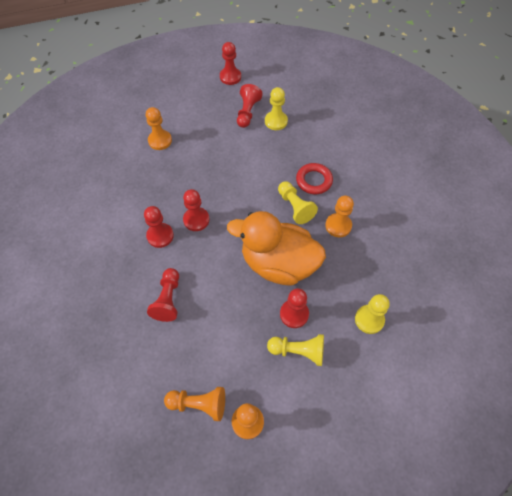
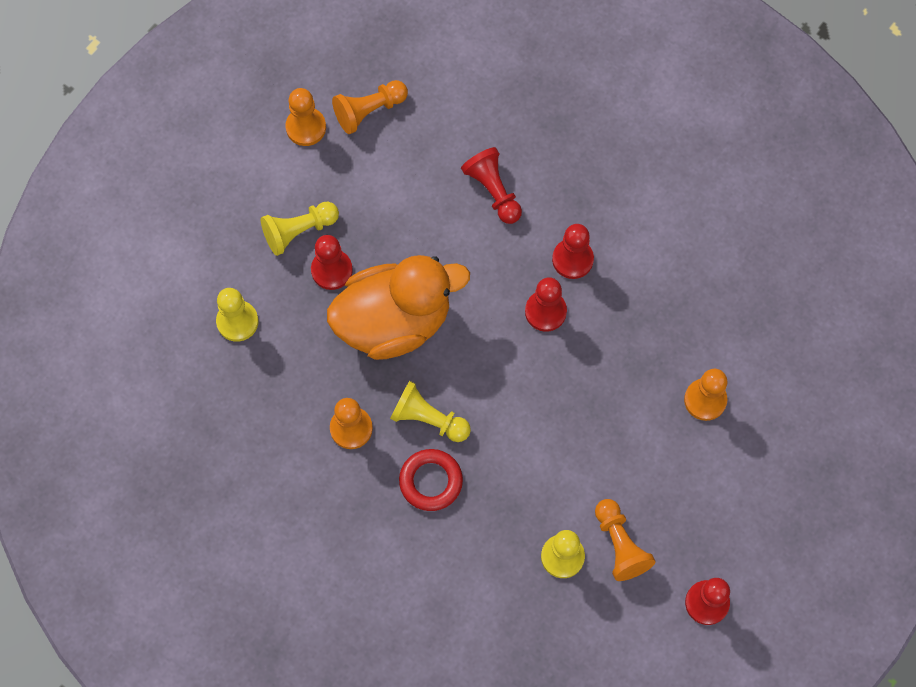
camera: 145 degrees right, 10 degrees up
red pawn [237,84,263,128] -> orange pawn [595,499,656,581]

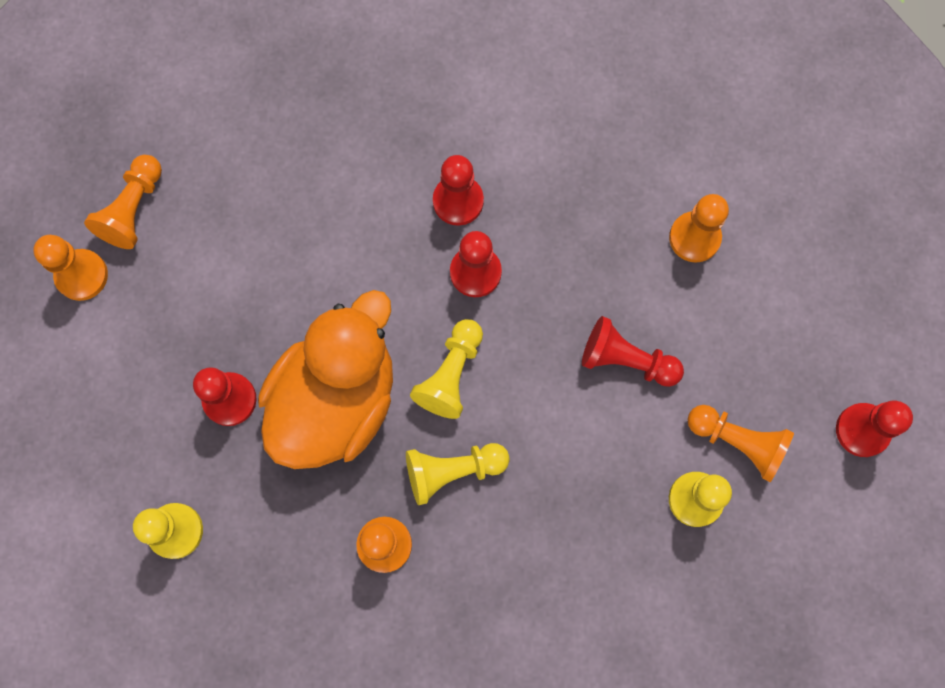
camera: 40 degrees left, 5 degrees up
yellow pawn [261,202,339,256] -> yellow pawn moved to [410,319,483,419]
red ring [399,449,463,511] -> none
red pawn [461,147,522,224] -> red pawn moved to [582,316,684,387]

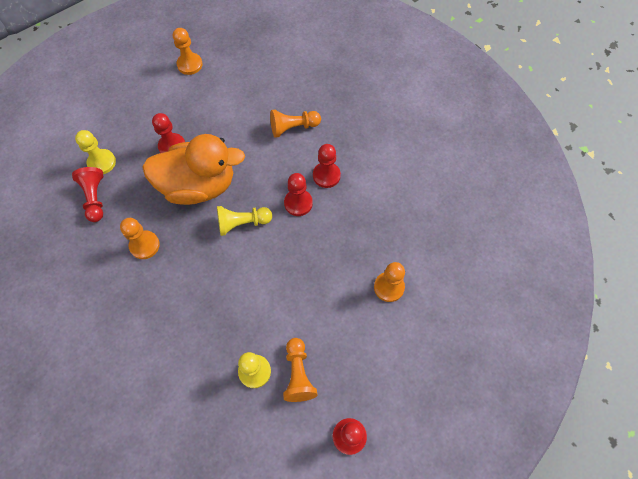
camera: 55 degrees right, 10 degrees down
orange pawn [84,155,162,249] -> orange pawn moved to [270,109,321,138]
yellow pawn [406,443,510,505] -> none
red pawn [582,316,684,387] -> red pawn moved to [72,167,103,222]

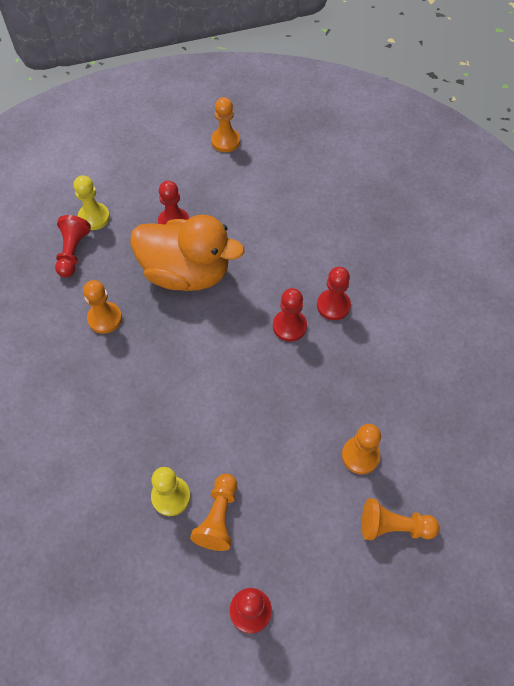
camera: 20 degrees right, 5 degrees down
yellow pawn [217,206,272,236] -> none
orange pawn [270,109,321,138] -> orange pawn moved to [362,498,440,541]

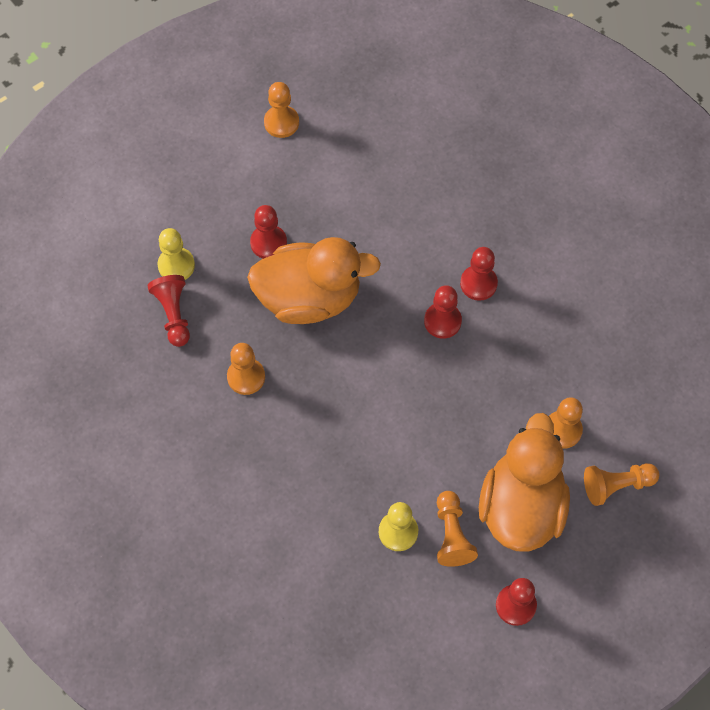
camera: 20 degrees left, 5 degrees up
none -> orange duck [479,413,570,552]

